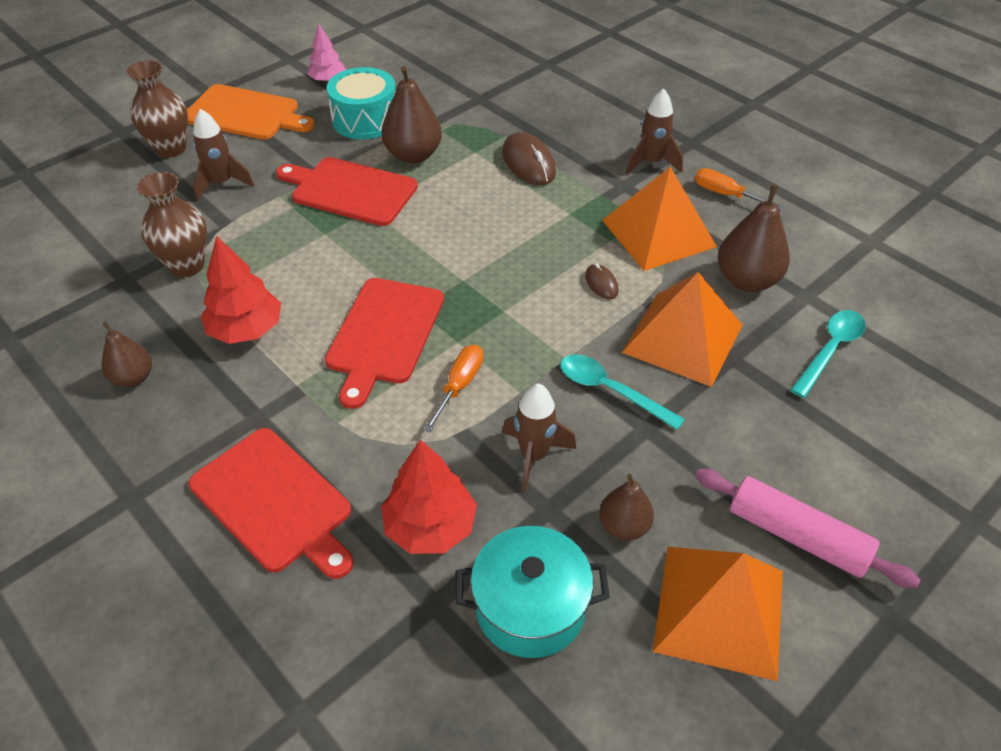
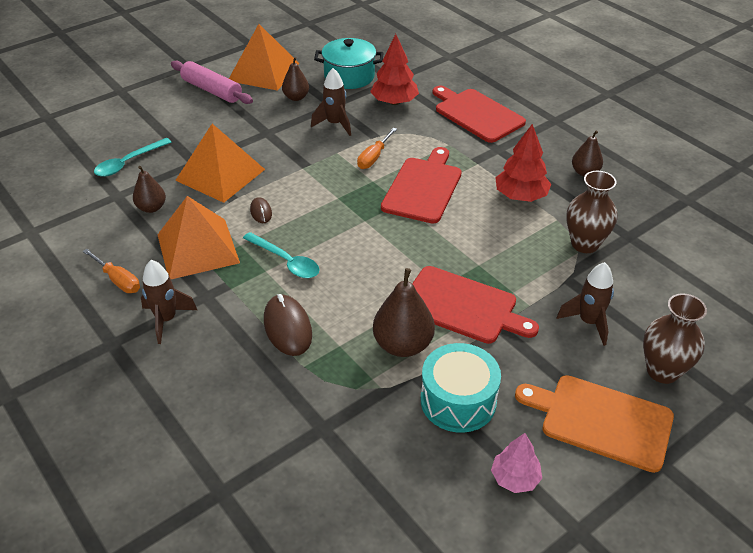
camera: 175 degrees left, 5 degrees down
turquoise spoon [560,354,685,430] -> turquoise spoon moved to [243,232,319,278]
brown pear [718,185,790,292] -> brown pear [133,166,166,213], size x0.62

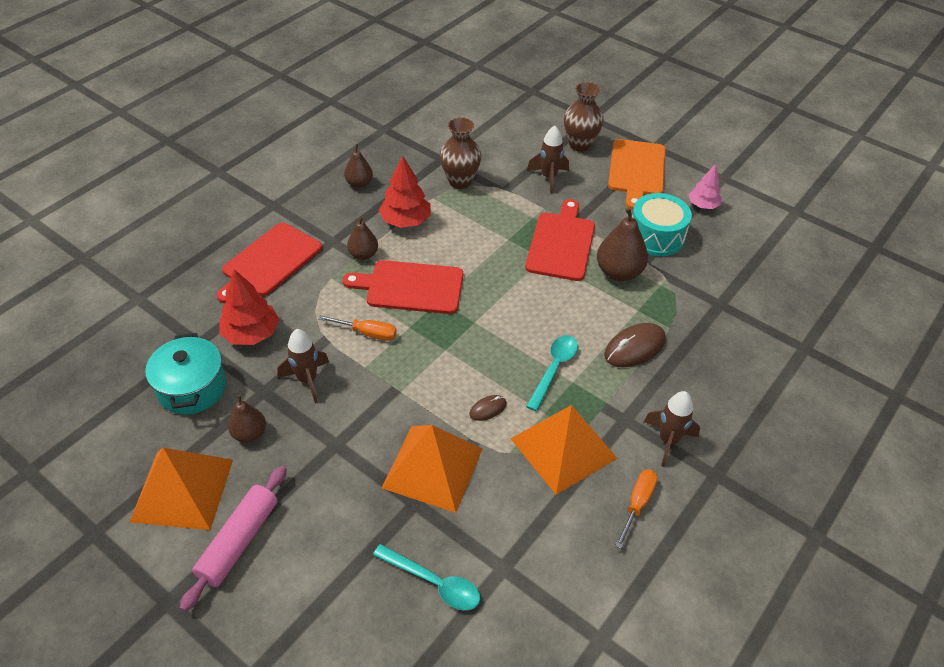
camera: 105 degrees left, 5 degrees up
brown pear [133,166,166,213] -> brown pear moved to [347,216,378,260]

